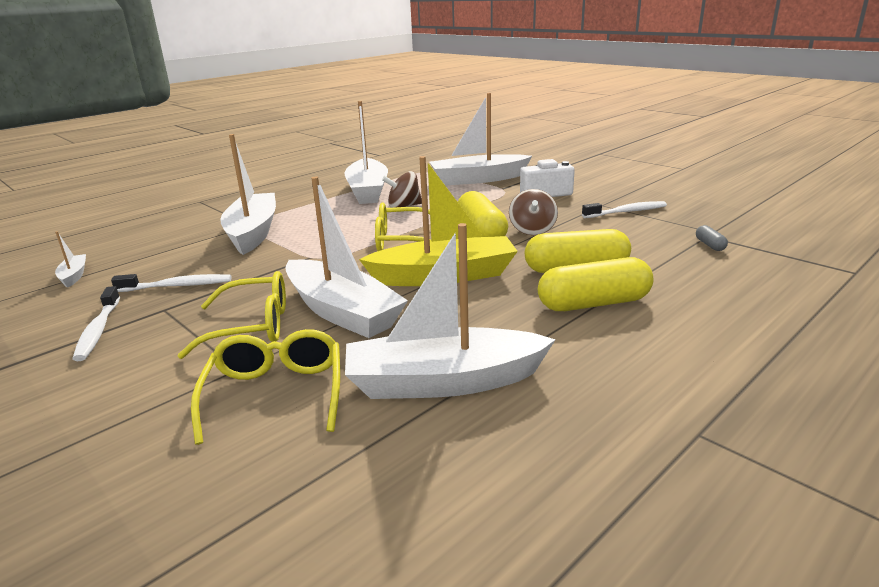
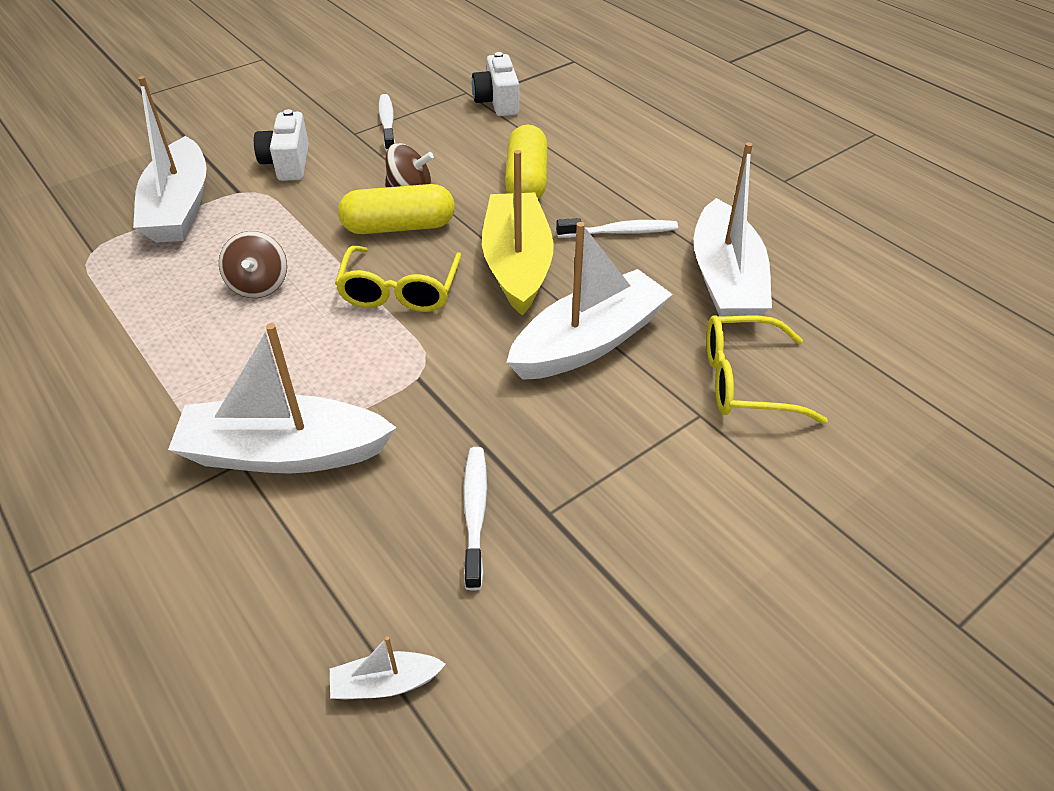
camera: 85 degrees left, 20 degrees up
white toothbrush [72,286,120,361] -> white toothbrush moved to [556,218,678,238]
yellow glasses [177,271,286,359] -> none
white boat [344,101,388,204] -> none
yellow capsule [538,257,653,311] -> none
grey capsule [696,225,728,251] -> white camera [472,52,519,116]

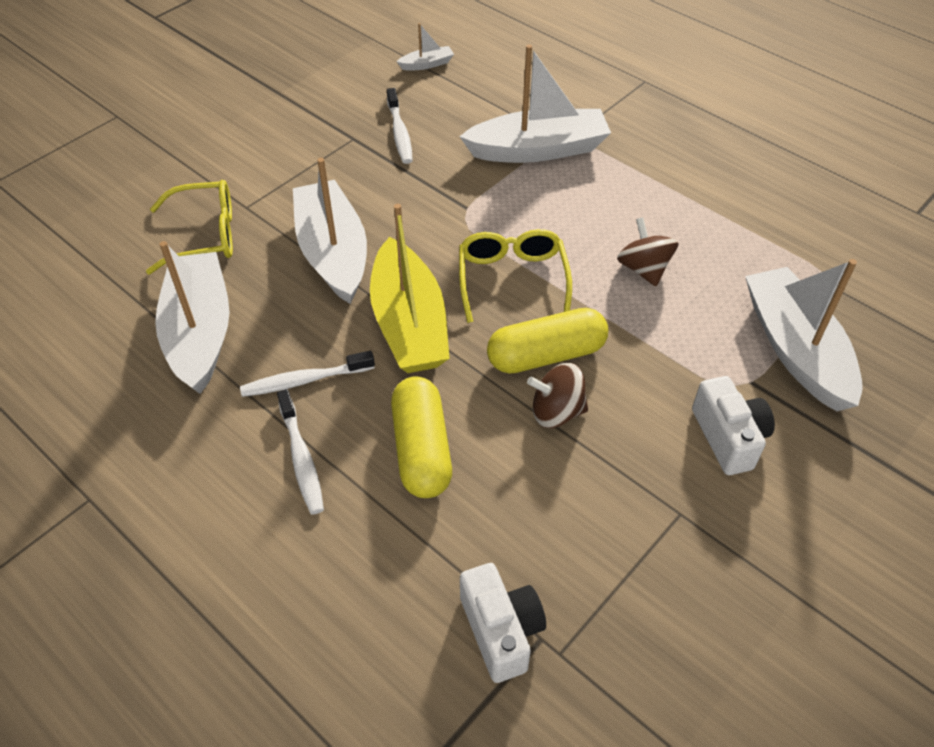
camera: 170 degrees right, 5 degrees up
white toothbrush [378,94,395,151] -> white toothbrush moved to [277,389,324,515]
white boat [506,222,673,380] -> white boat turned 120 degrees clockwise [293,158,367,304]

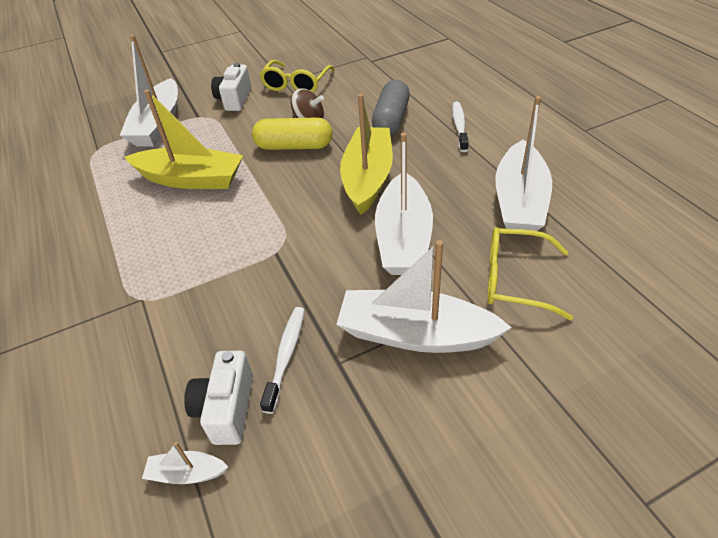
camera: 155 degrees left, 5 degrees down
white toothbrush [240,351,375,397] -> none
yellow capsule [391,376,452,498] -> grey capsule [372,80,410,135]
white boat [459,45,611,163] -> white boat moved to [336,240,512,353]
yellow glasses [459,229,572,323] -> yellow glasses moved to [260,60,334,93]
white camera [460,563,546,683] -> white camera moved to [184,351,253,445]
brown spinning top [617,217,678,286] -> yellow boat [124,89,243,189]

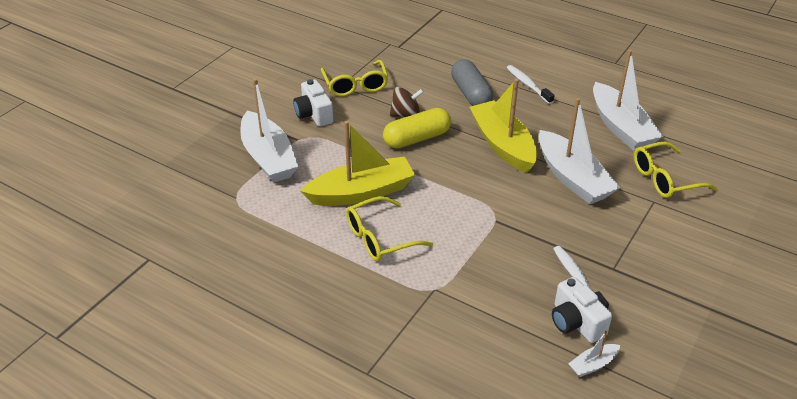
camera: 35 degrees left, 5 degrees down
white boat [336,240,512,353] -> none
none -> yellow glasses [346,196,433,261]

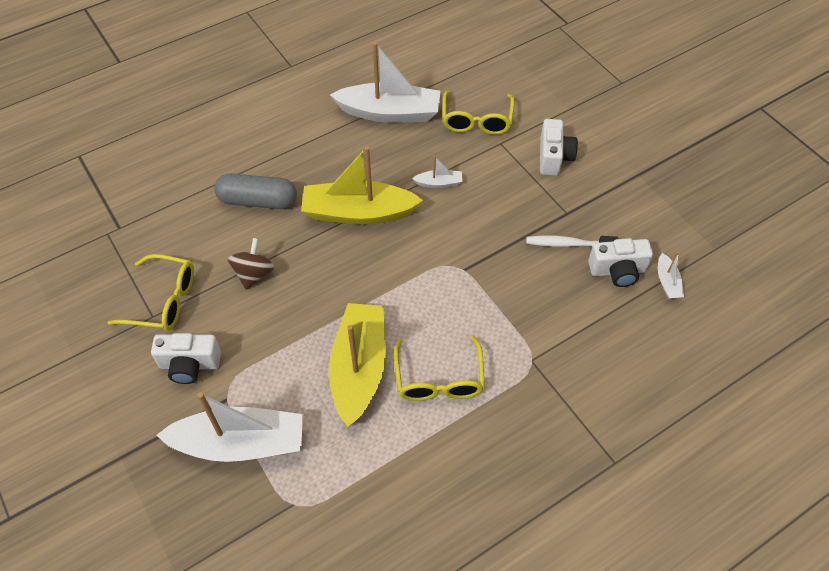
camera: 65 degrees left, 15 degrees up
yellow capsule [383,108,451,149] -> none
white toothbrush [507,65,555,104] -> none
white boat [539,98,620,204] -> white boat [412,156,463,188], size x0.43
none -> white camera [540,119,578,176]

